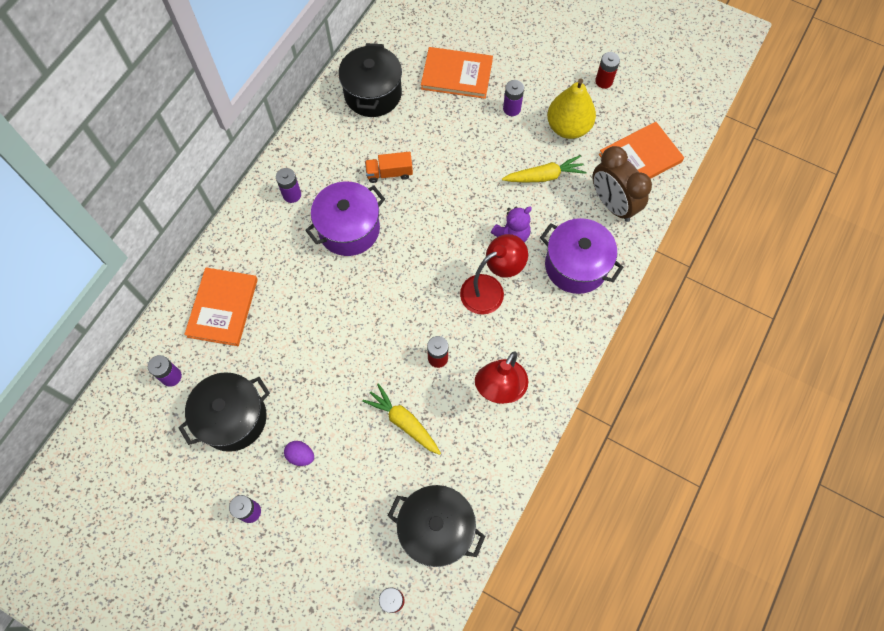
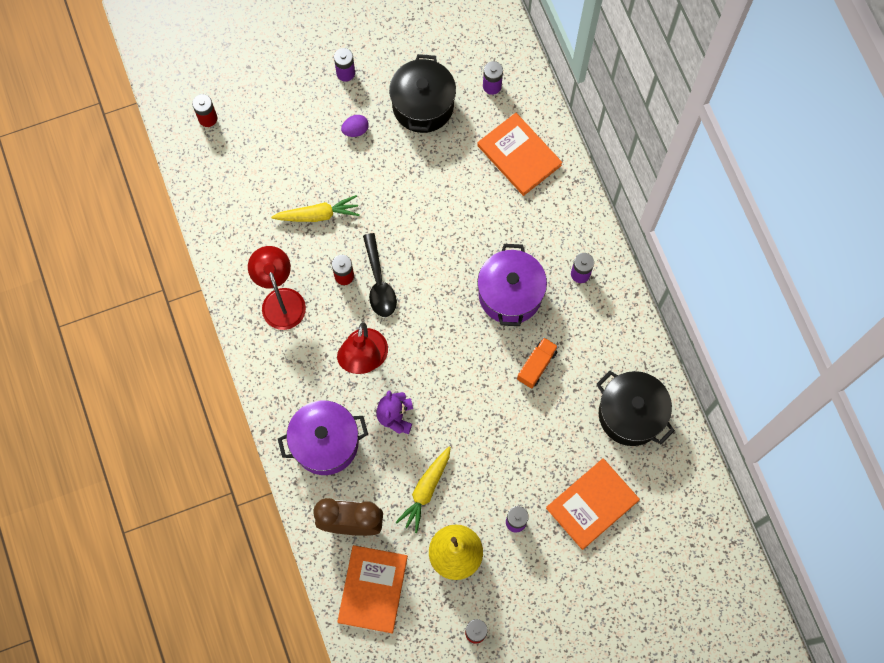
camera: 130 degrees right, 5 degrees up
black pot [388,485,485,567] -> none
none -> black spoon [363,233,397,317]

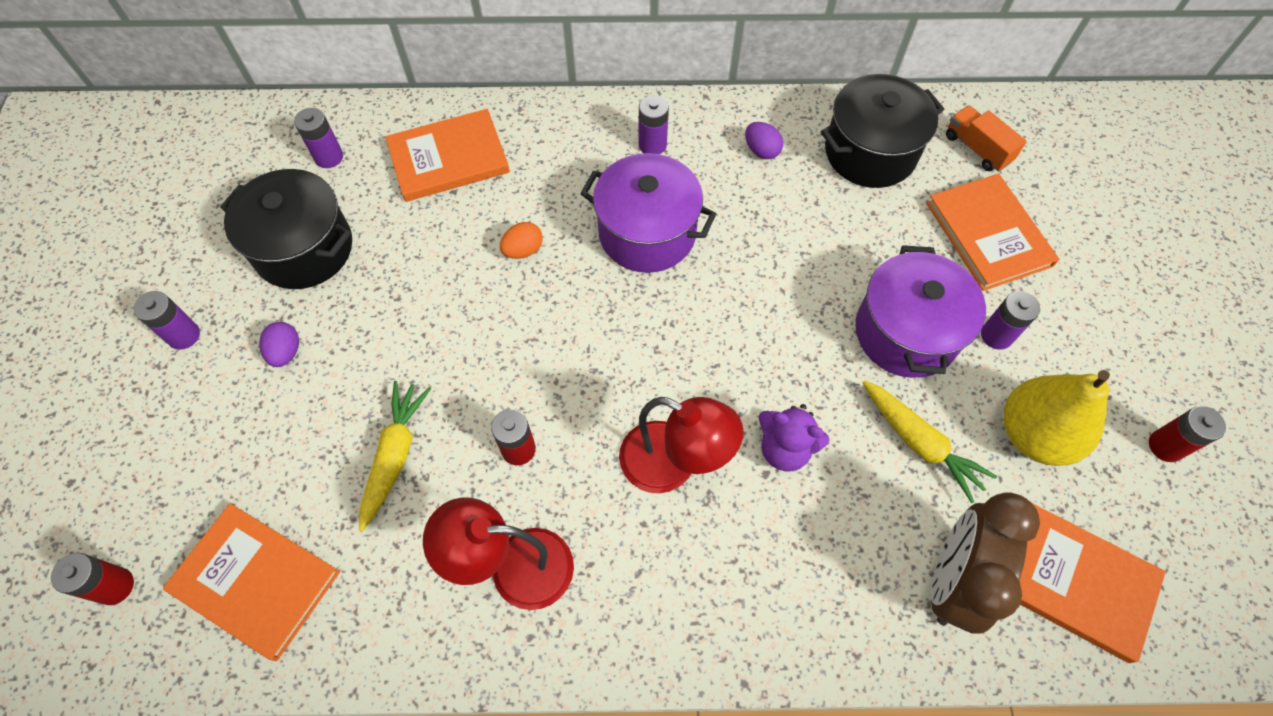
camera: 70 degrees left, 10 degrees down
purple pot [278,400,368,475] -> purple pot moved to [855,245,986,378]
black spoon [363,233,397,317] -> none
orange truck [517,337,558,389] -> orange truck moved to [946,105,1027,172]
none -> orange book [163,503,340,661]
none -> orange egg [500,222,543,259]
none -> purple egg [745,122,783,159]

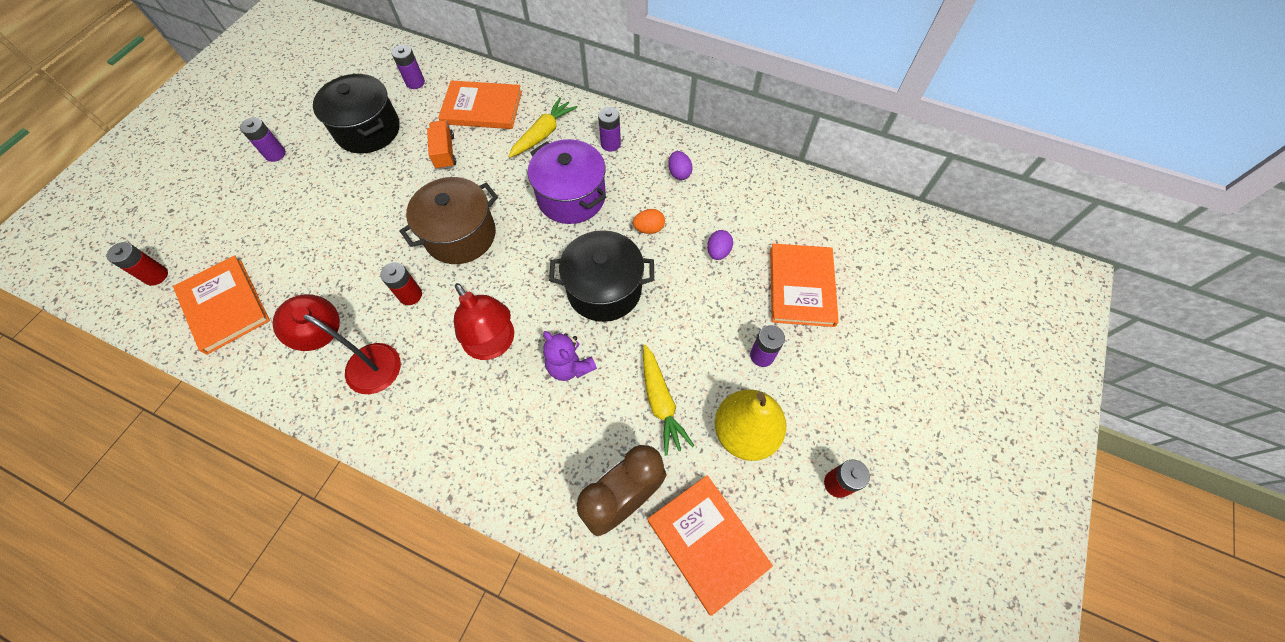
camera: 25 degrees right, 0 degrees up
purple egg [259,322,299,367] -> purple egg moved to [707,230,733,260]
yellow carrot [359,381,432,532] -> yellow carrot moved to [508,97,577,158]
orange egg [500,222,543,259] -> orange egg moved to [633,209,665,234]
black pot [821,74,944,188] -> black pot moved to [549,230,654,322]
purple pot [855,245,986,378] -> none
orange truck [946,105,1027,172] -> orange truck moved to [427,120,456,170]
none -> brown pot [400,177,498,264]

